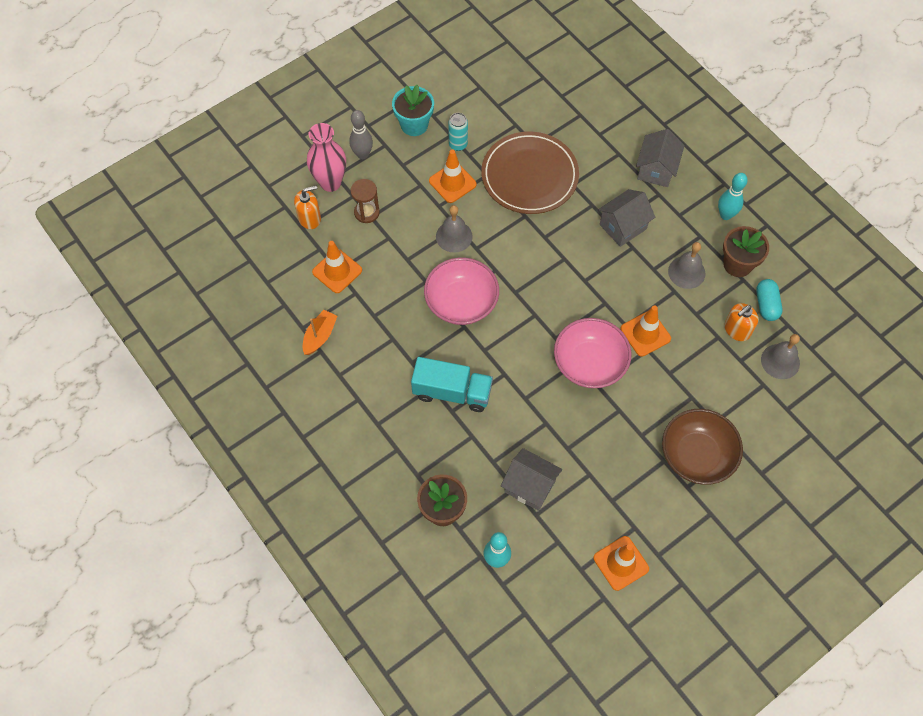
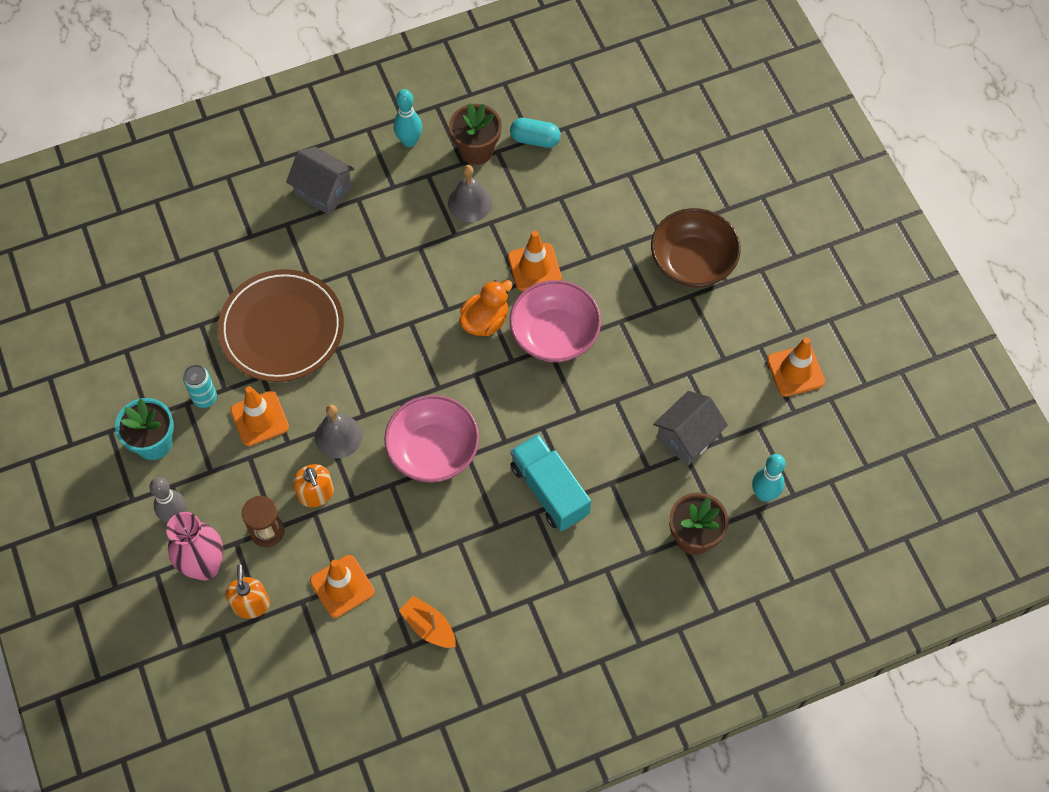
camera: 75 degrees left, 0 degrees up
turquoise truck [411,357,493,412] -> turquoise truck turned 60 degrees counterclockwise [510,434,591,531]
grey house [598,189,655,247] -> none
orange soap dispenser [725,303,758,341] -> orange soap dispenser moved to [293,464,334,507]
grey bell [761,334,800,379] -> none
none -> orange duck [459,280,513,336]

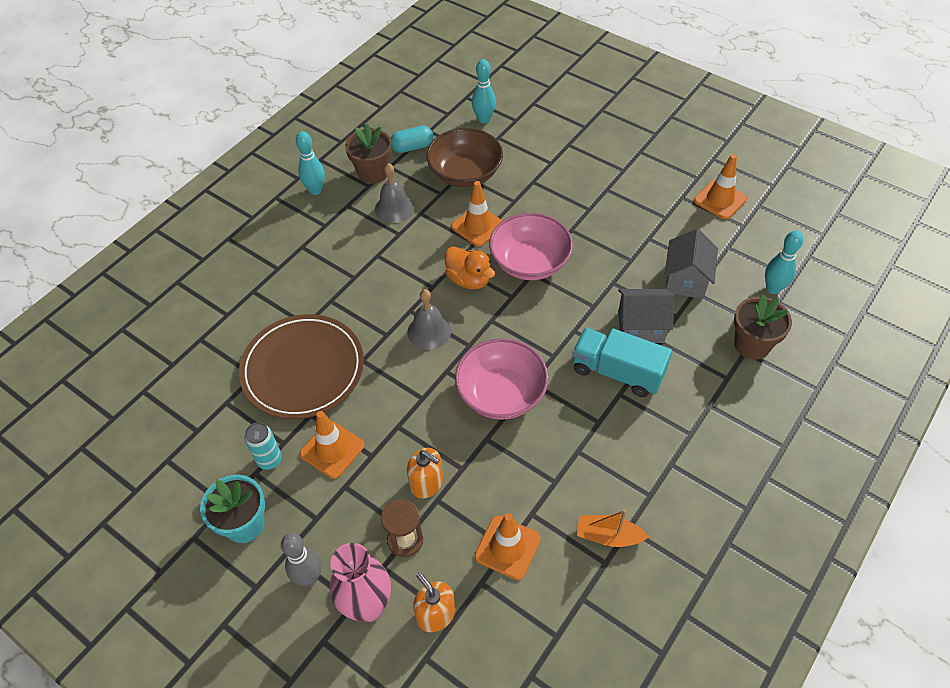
camera: 30 degrees left, 10 degrees down
grey house [286,147,354,215] -> grey house moved to [618,289,674,343]
grey bell [315,404,362,458] -> grey bell moved to [407,289,451,350]
orange duck [459,280,513,336] -> orange duck turned 120 degrees clockwise [445,247,495,289]
brown bowl [651,208,741,288] -> brown bowl moved to [426,128,503,187]
none -> turquoise bowling pin [472,59,496,124]

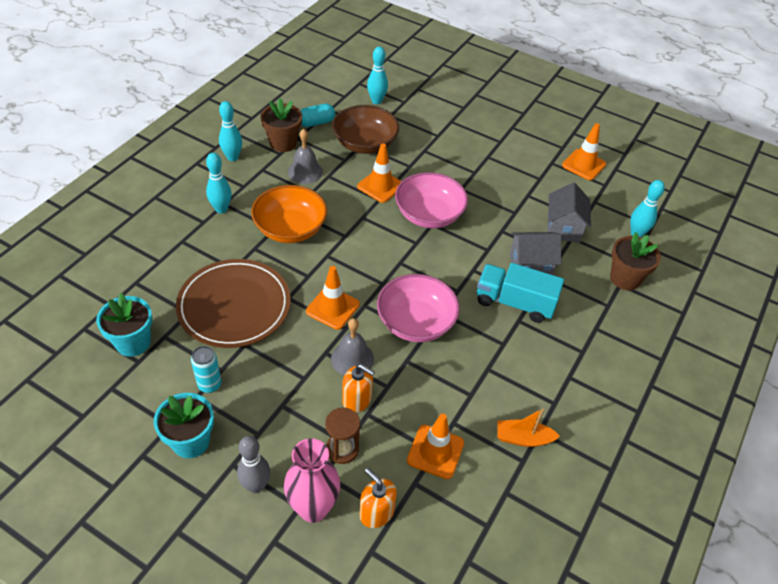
camera: 10 degrees left, 5 degrees down
orange traffic cone [300,411,364,479] -> orange traffic cone moved to [306,266,360,330]
grey bell [407,289,451,350] -> grey bell moved to [331,318,374,375]
orange duck [445,247,495,289] -> none
none -> turquoise flower pot [96,293,153,357]
none -> turquoise bowling pin [206,153,232,214]
none -> orange bowl [251,185,327,243]

